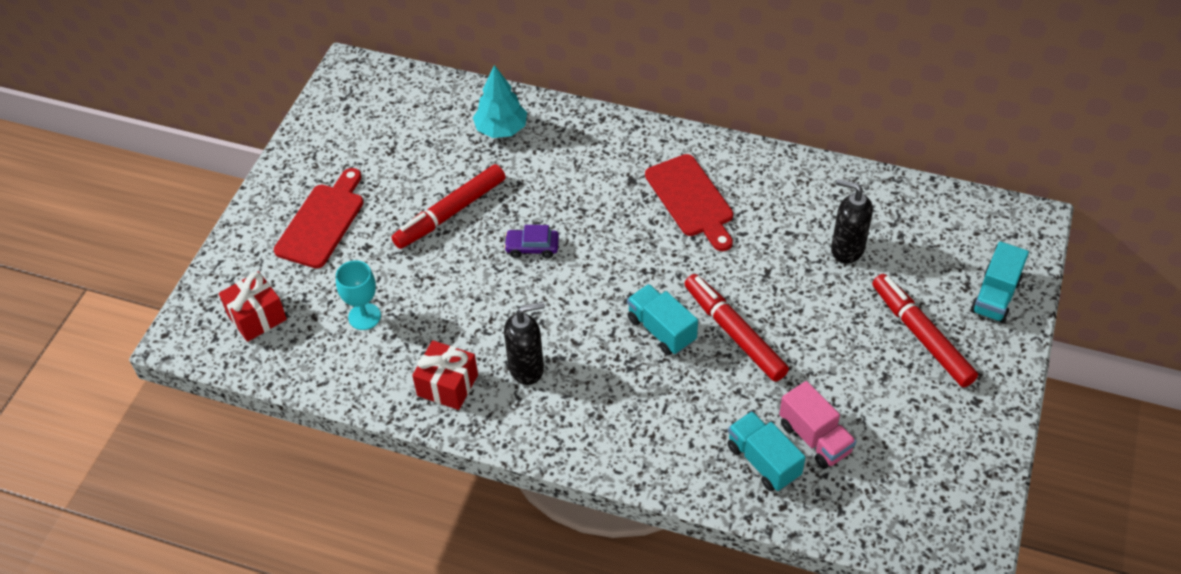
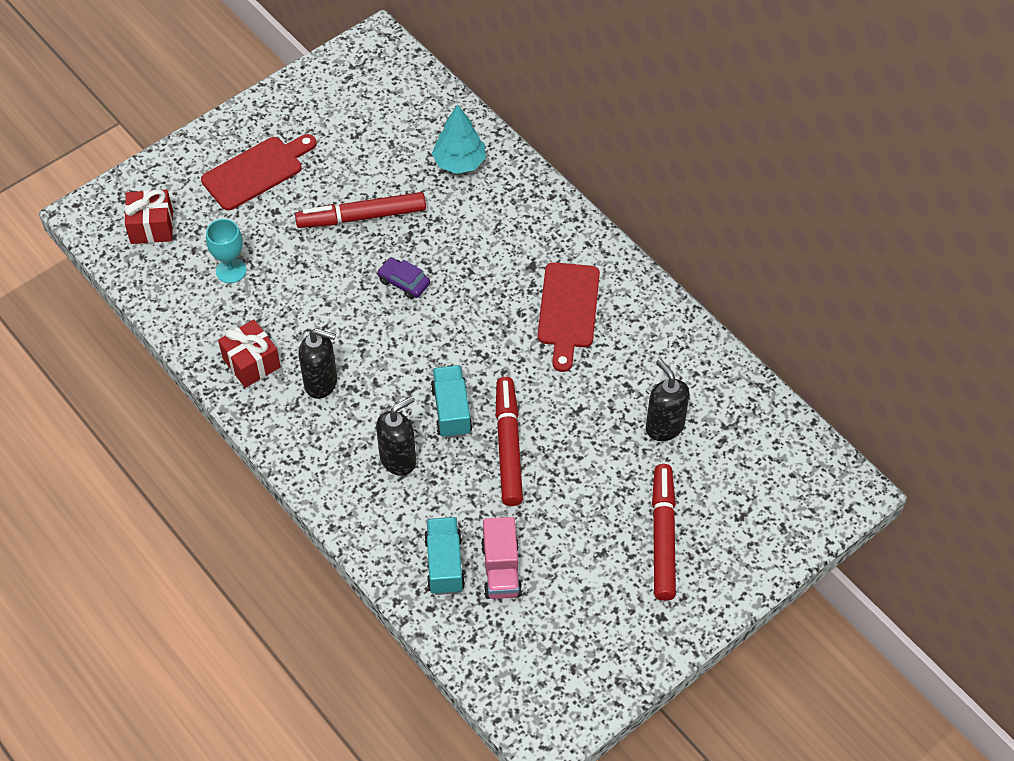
camera: 30 degrees right, 5 degrees up
turquoise truck [971,241,1029,323] -> none
none -> black soap dispenser [376,396,416,476]

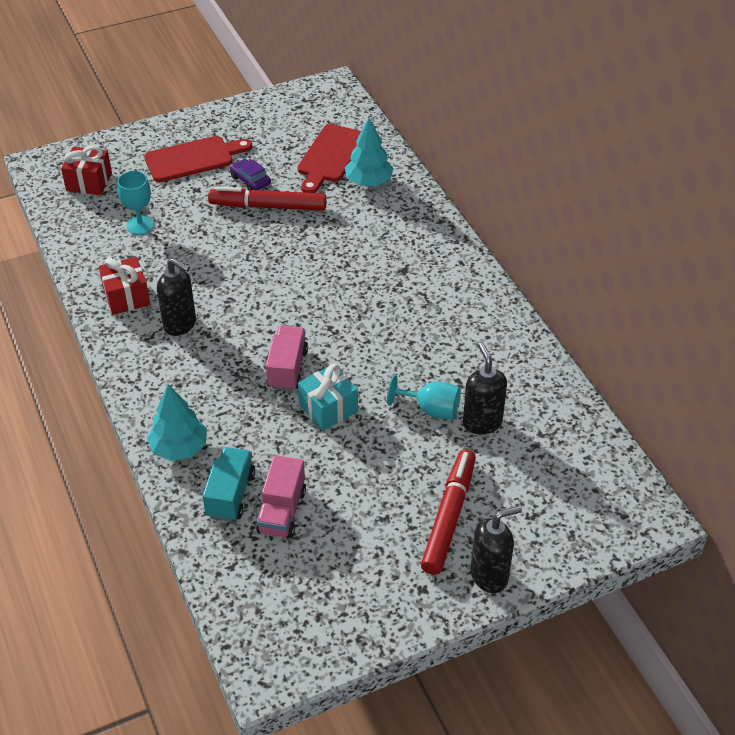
camera: 15 degrees right, 10 degrees down
black soap dispenser [376,396,416,476] -> black soap dispenser moved to [471,506,522,593]
purple car [377,257,430,299] -> purple car moved to [230,159,271,191]
turquoise truck [431,365,472,438] -> pink truck [266,326,308,391]
red marker [496,377,523,506] -> turquoise gift [298,364,358,431]
red cutting board [537,262,600,372] -> red cutting board moved to [297,124,361,193]
none -> turquoise tree [147,384,207,461]
none -> turquoise goblet [387,375,461,420]

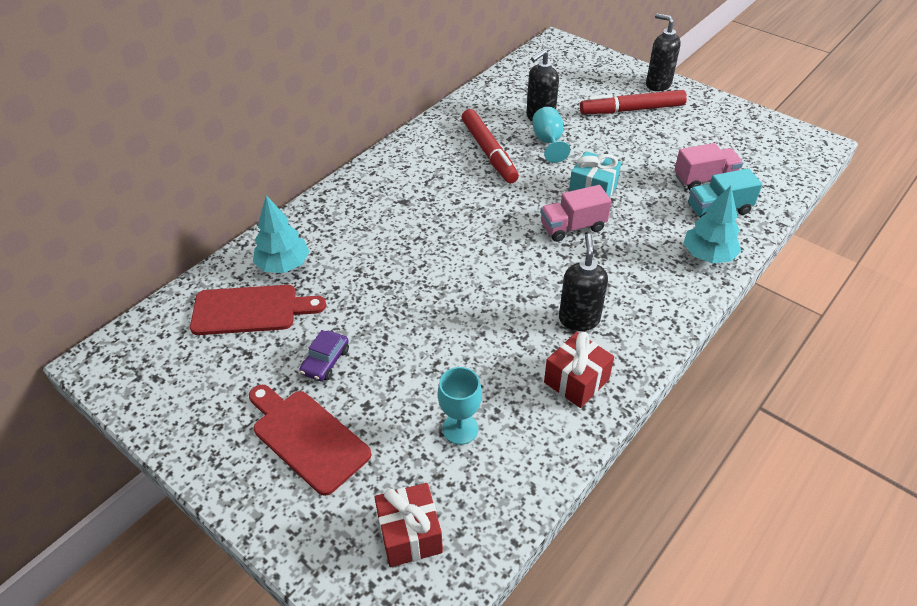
camera: 115 degrees left, 0 degrees up
red marker [208,187,327,211] -> red marker moved to [462,109,519,183]

